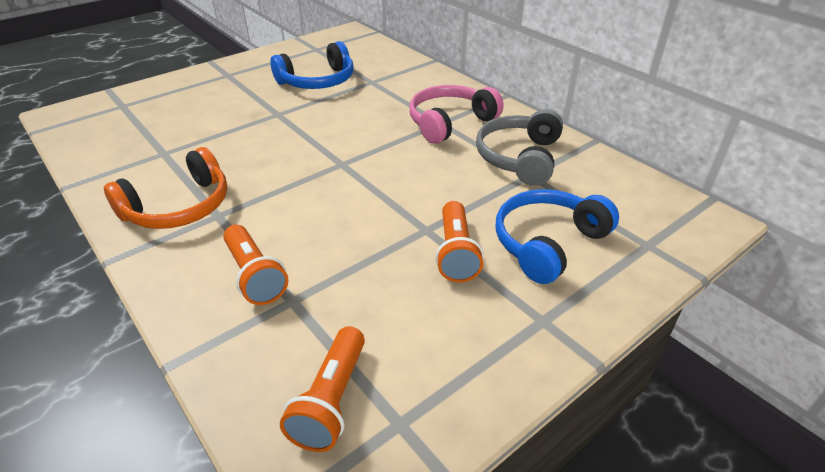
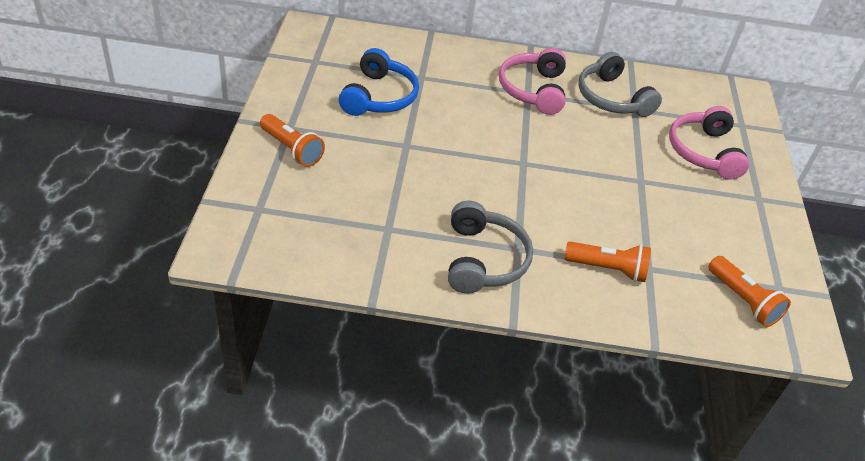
camera: 50 degrees left, 5 degrees up
orange headphones [104,147,227,229] -> grey headphones [448,201,533,293]
orange flashlight [435,201,484,283] -> orange flashlight moved to [260,114,325,167]
blue headphones [496,189,619,284] -> pink headphones [669,106,749,180]

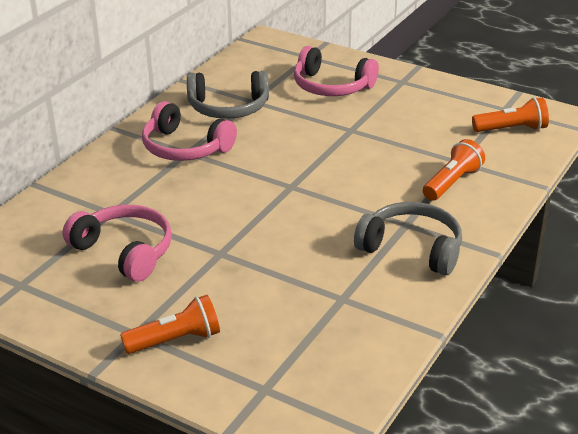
camera: 60 degrees left, 10 degrees down
blue headphones [339,48,419,116] -> pink headphones [63,205,172,282]

